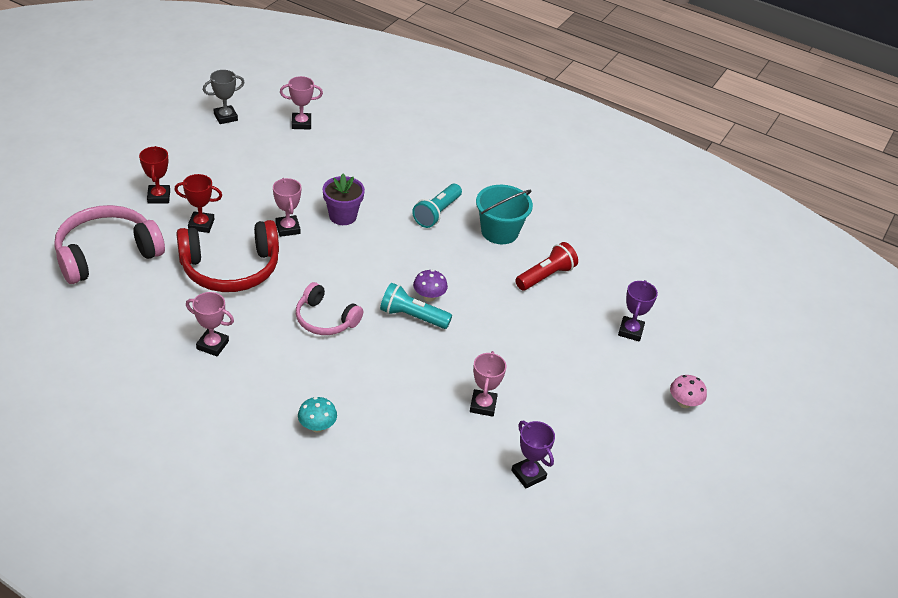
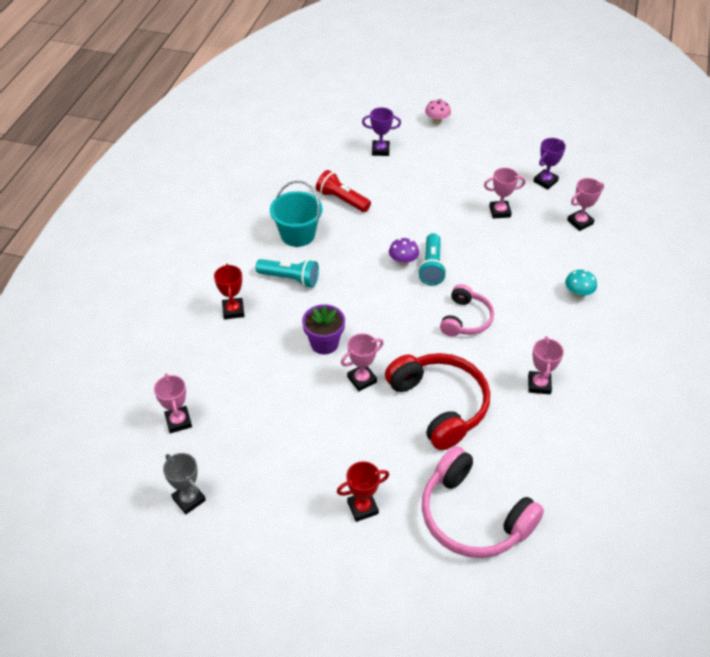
camera: 100 degrees left, 5 degrees up
red trophy [174,174,222,233] -> red trophy moved to [214,264,245,319]
none -> pink trophy [567,178,604,231]

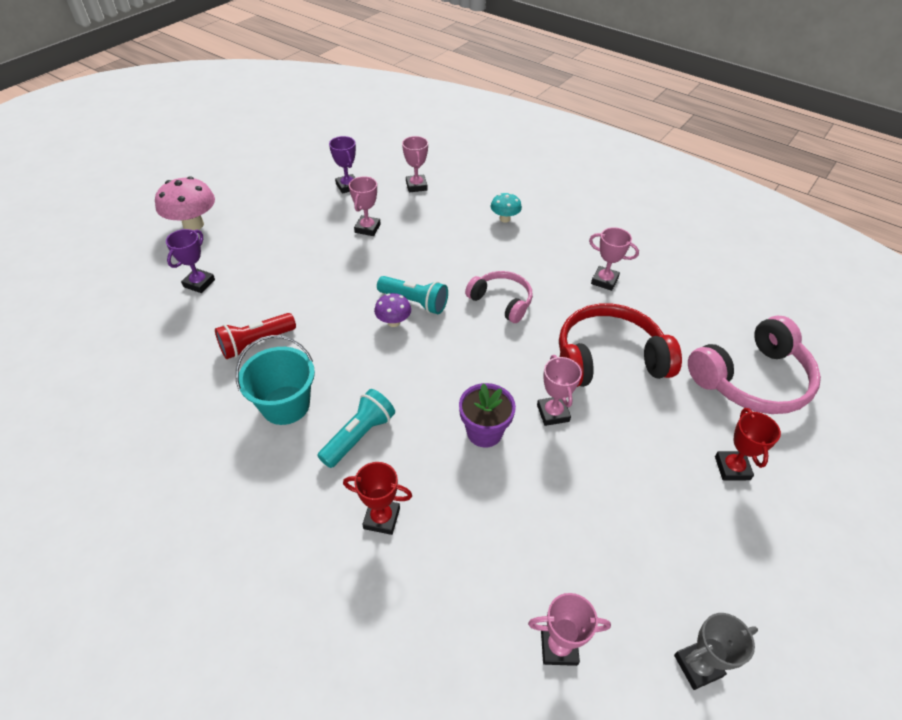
camera: 70 degrees left, 0 degrees up
pink mushroom [425,99,451,124] -> pink mushroom [155,177,215,230], size x1.76

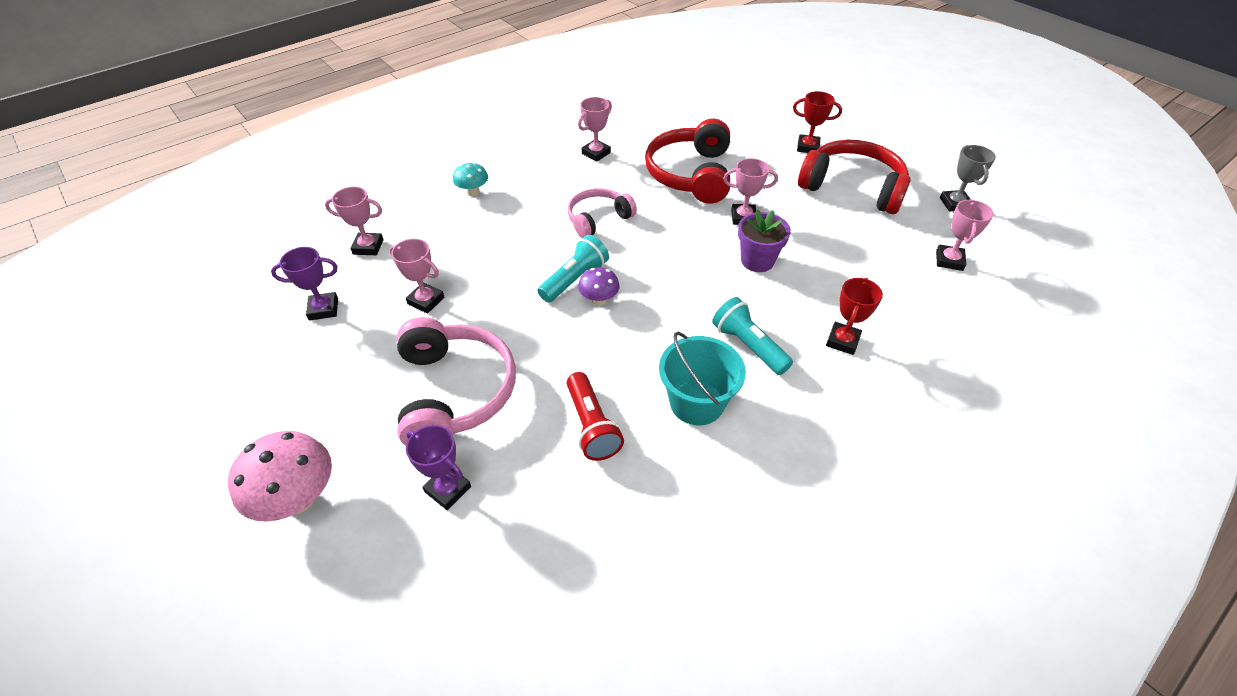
camera: 75 degrees left, 0 degrees up
pink headphones [688,315,821,414] -> pink headphones moved to [397,317,516,446]
none -> red headphones [798,140,911,214]

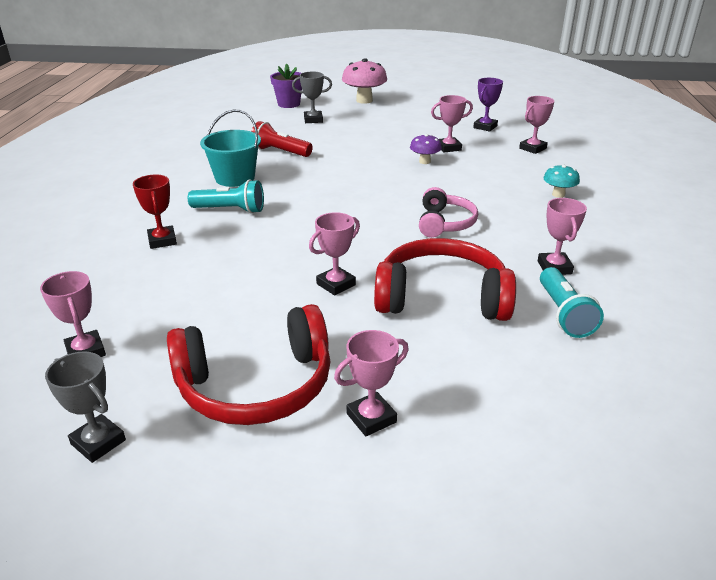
camera: 135 degrees right, 15 degrees down
pink headphones [397,317,516,446] -> none
purple trophy [406,425,471,510] -> grey trophy [292,72,332,123]
turquoise flashlight [537,235,609,302] -> turquoise flashlight moved to [540,267,604,338]
purple mushroom [578,267,620,305] -> purple mushroom moved to [410,134,442,164]
red headphones [645,118,730,204] -> red headphones turned 45 degrees counterclockwise [374,238,516,321]
purple flower pot [738,209,791,272] -> purple flower pot moved to [270,64,302,108]
red trophy [793,91,842,153] -> pink trophy [334,330,409,436]

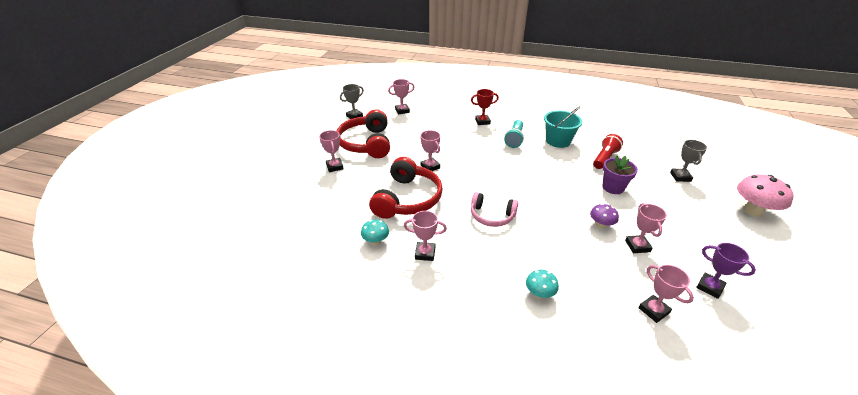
camera: 100 degrees right, 5 degrees up
purple flower pot [270,64,302,108] -> purple flower pot moved to [603,155,638,194]
turquoise flashlight [540,267,604,338] -> turquoise mushroom [361,219,389,245]

